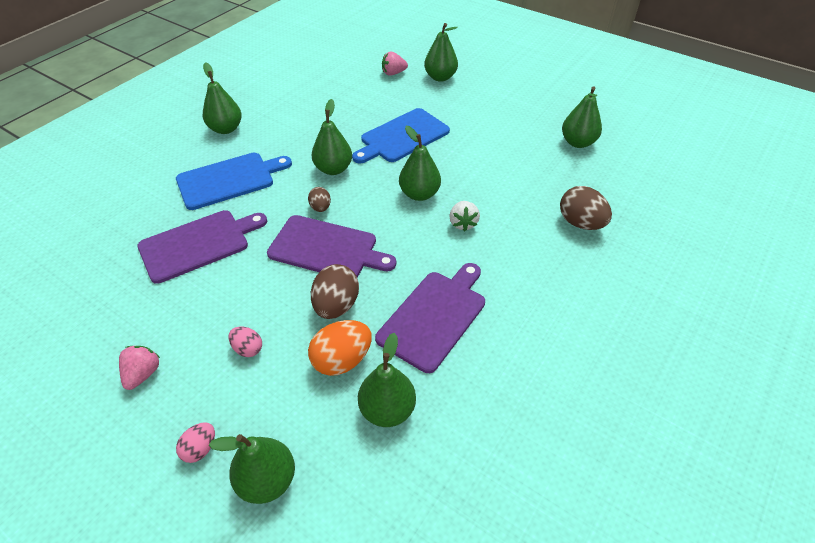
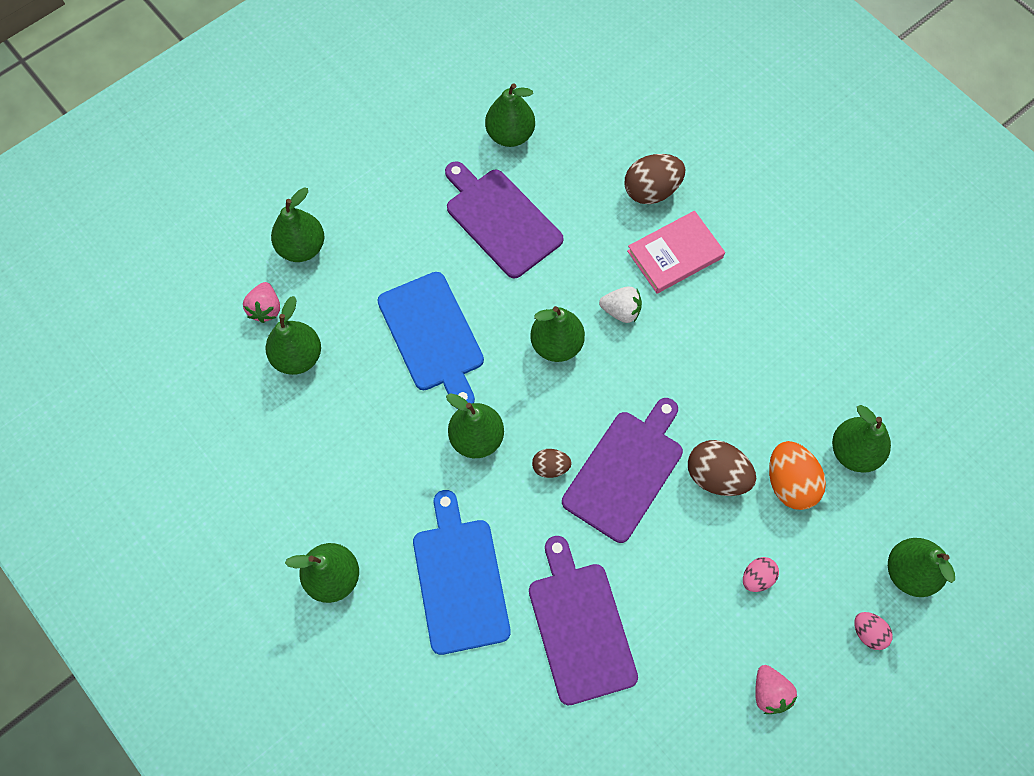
camera: 75 degrees left, 20 degrees up
pink strawberry [119,346,160,390] -> pink strawberry turned 135 degrees counterclockwise [755,665,797,714]
purple cutting board [375,263,485,373] -> purple cutting board moved to [445,161,564,279]
none -> green pear [266,296,321,375]
none -> pink book [627,211,725,293]

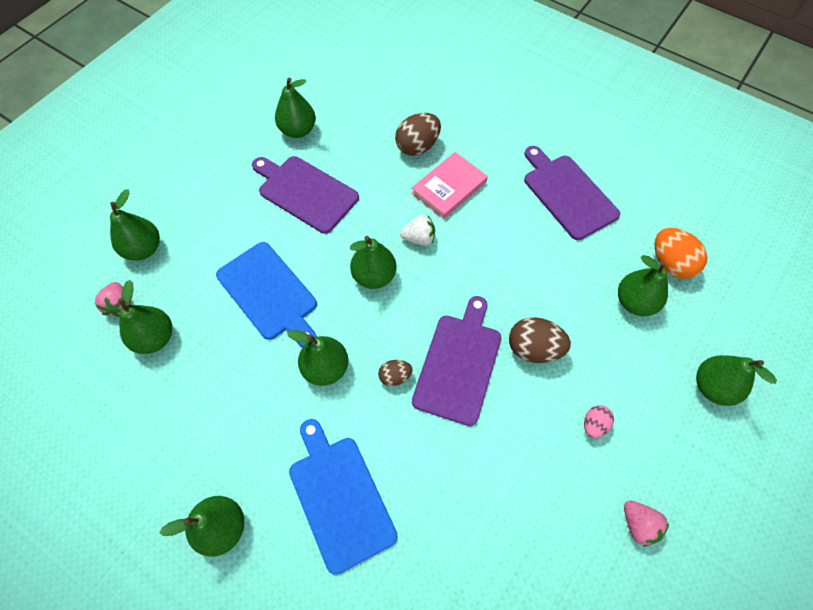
camera: 15 degrees left, 5 degrees down
purple cutting board [529,536,638,705] -> purple cutting board moved to [524,146,620,240]
orange egg [769,441,826,510] -> orange egg moved to [654,228,707,279]
pink egg [854,612,893,650] -> none

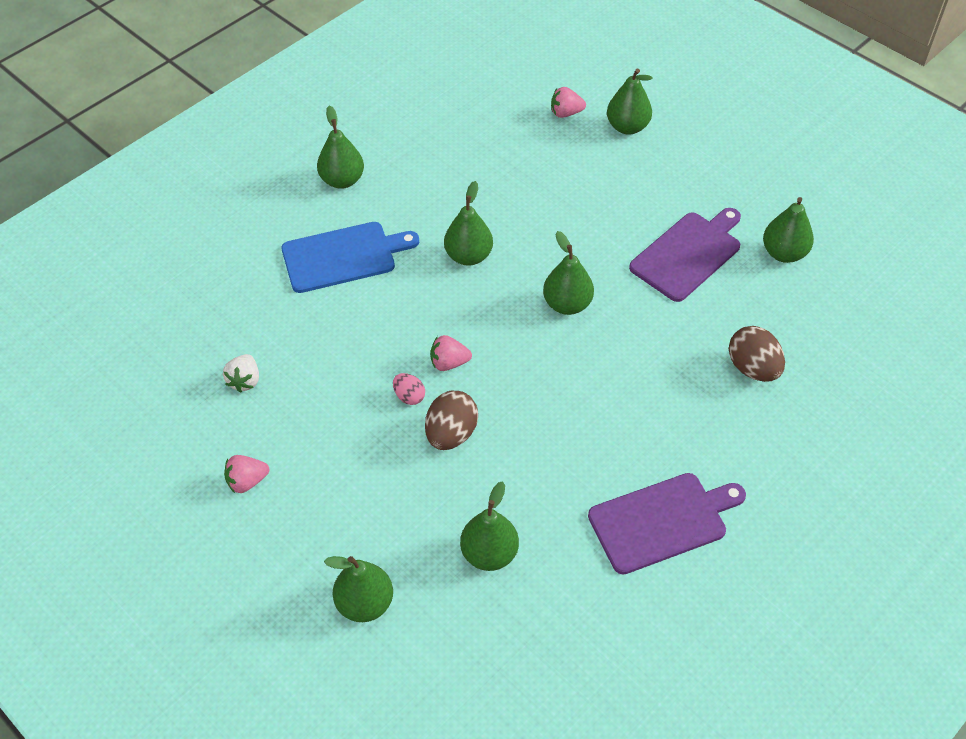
camera: 100 degrees right, 10 degrees down
green pear [119,280,172,354] -> none
blue cutting board [216,242,317,347] -> none
brown egg [378,360,413,386] -> none
white strawberry [400,215,435,246] -> white strawberry moved to [223,354,259,393]
pink book [411,152,488,219] -> none
purple cutting board [412,296,501,426] -> pink strawberry [430,335,472,371]
pink egg [584,405,614,438] -> pink egg moved to [393,373,425,405]
orange egg [654,228,707,279] -> none

